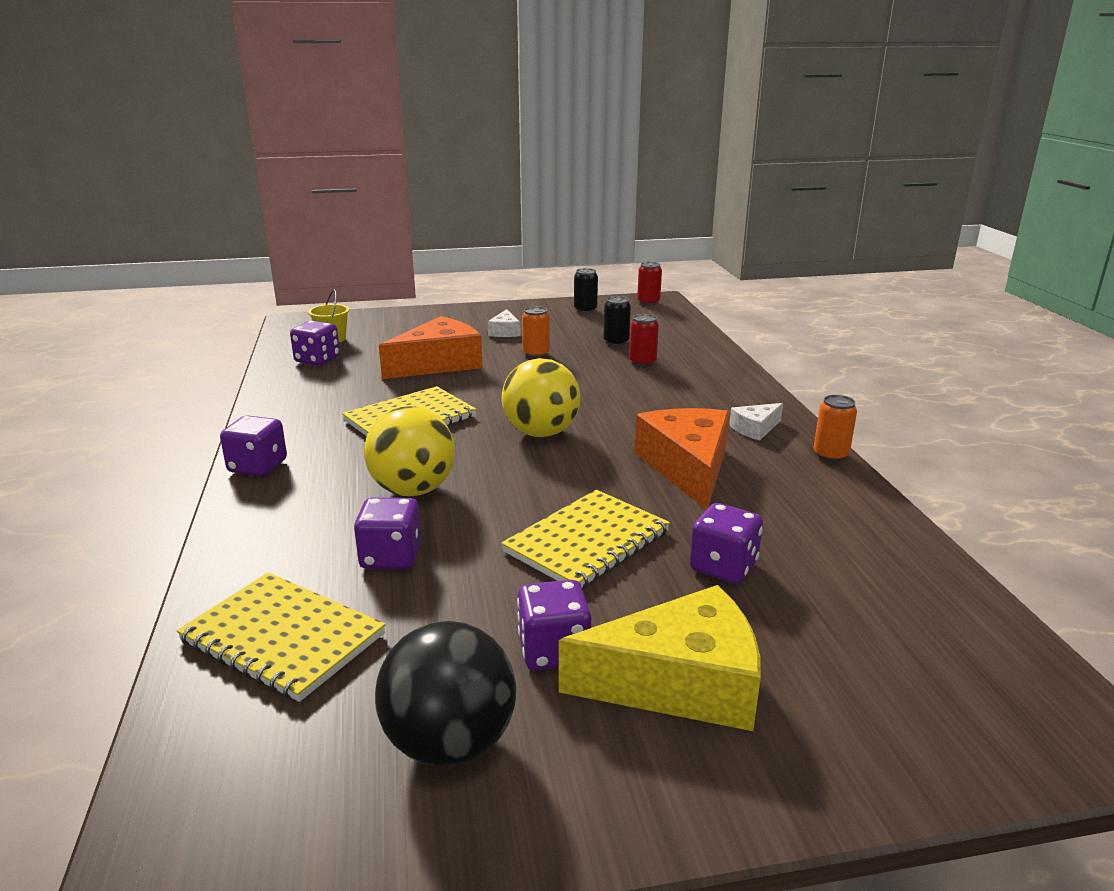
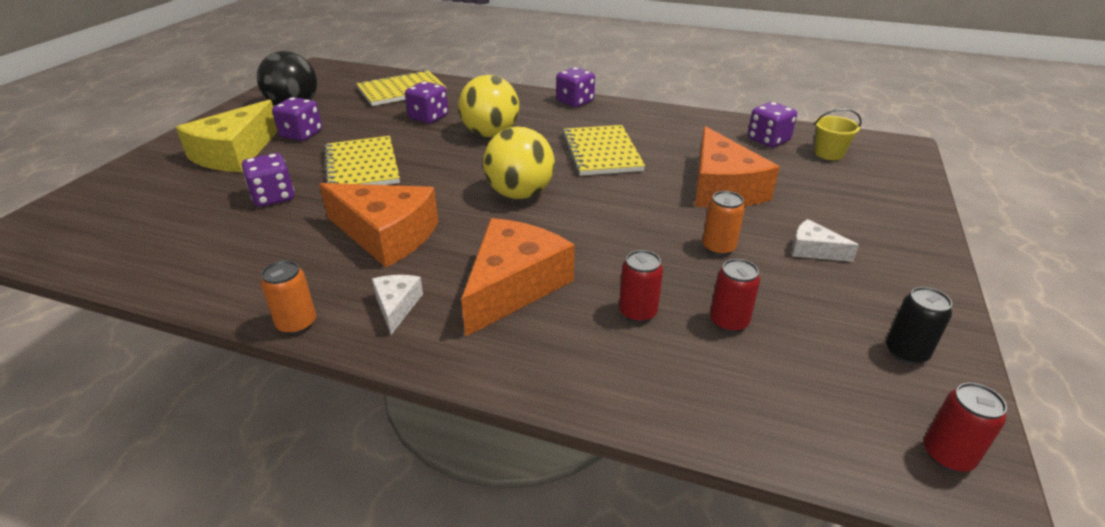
camera: 120 degrees right, 10 degrees up
black can [603,296,631,346] -> red can [710,259,760,333]
none -> orange cheese [461,218,575,337]

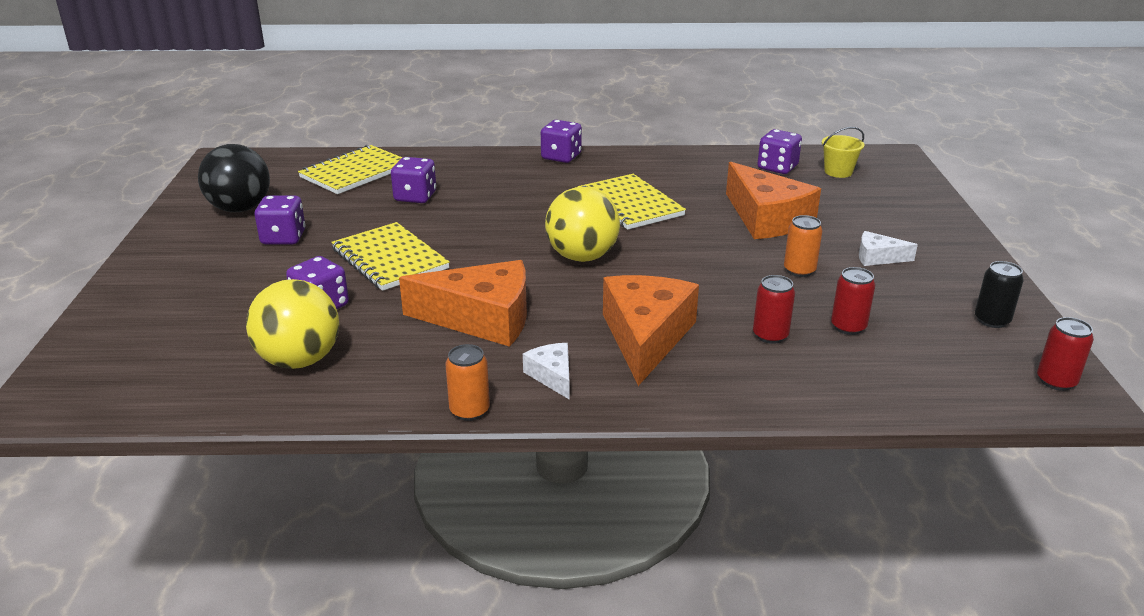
camera: 20 degrees left, 5 degrees down
yellow cheese [176,100,278,172] -> none
yellow ball [458,75,519,137] -> yellow ball moved to [246,279,339,369]

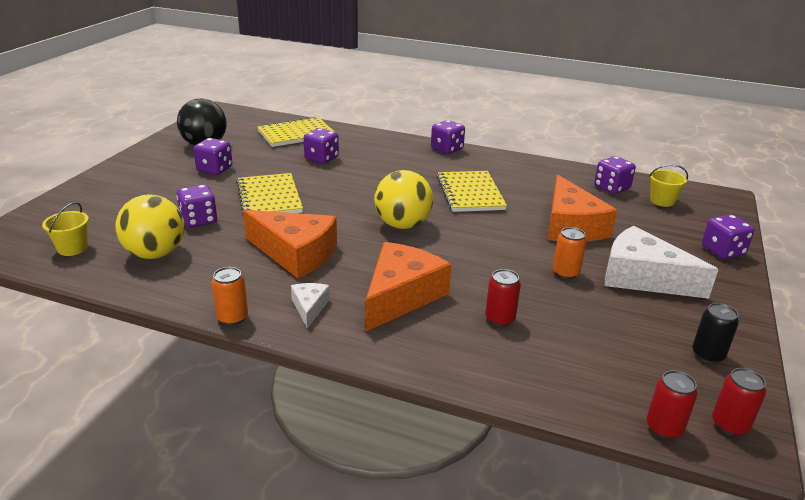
camera: 20 degrees right, 0 degrees up
red can [831,267,875,335] -> red can moved to [647,370,698,439]
white cheese [859,231,918,266] -> white cheese [605,226,719,299], size x2.09
none -> yellow bucket [42,202,89,256]
none -> purple dice [702,214,755,259]

